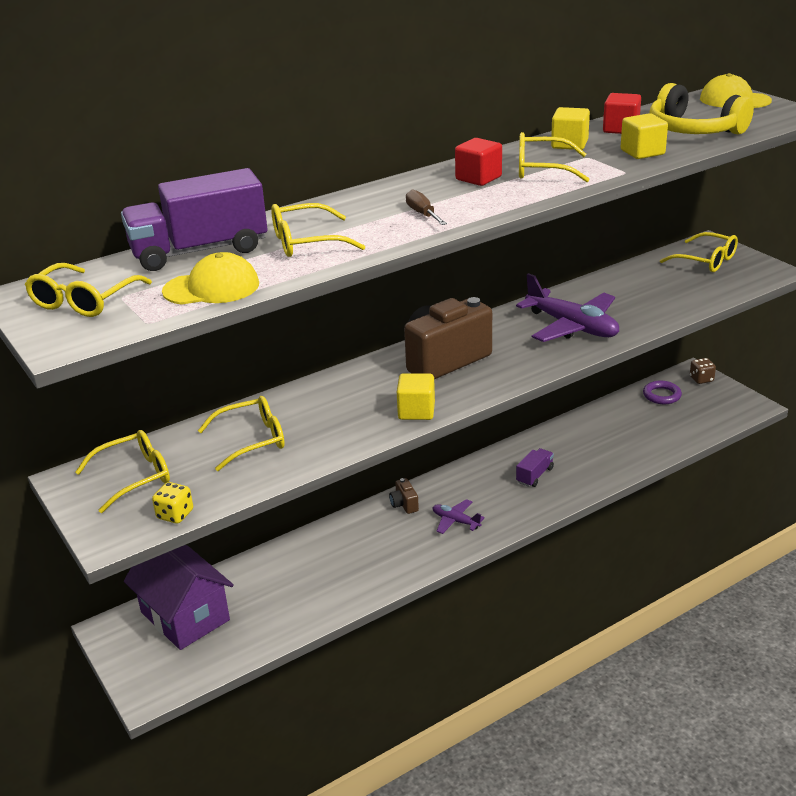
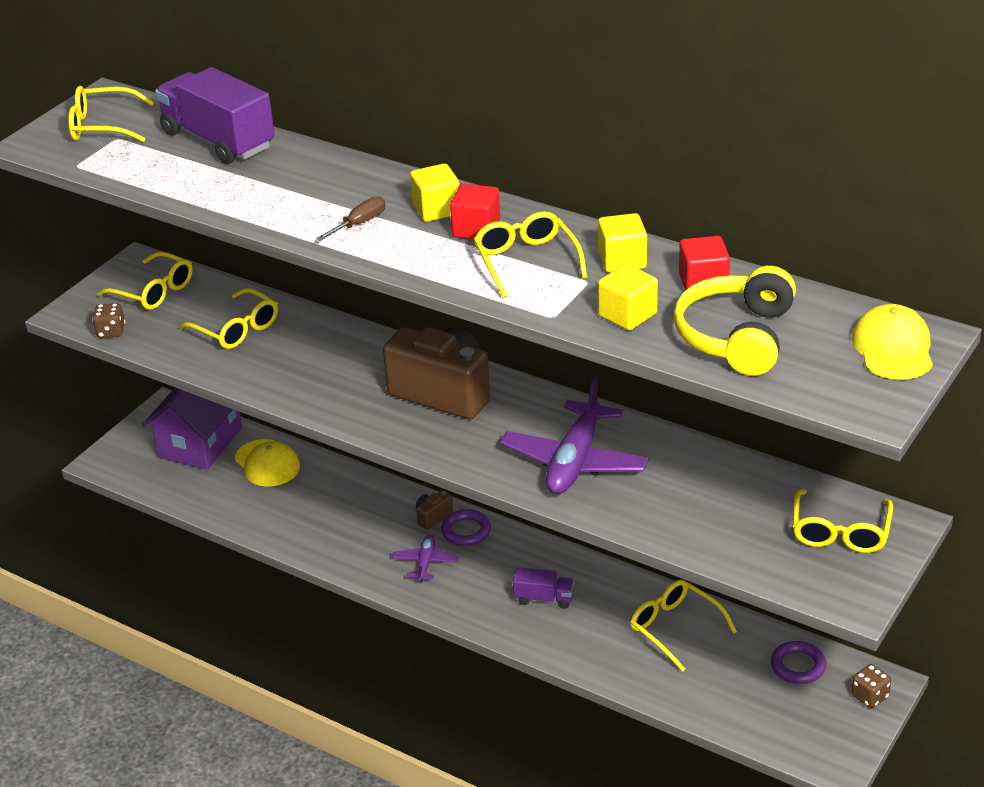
camera: 65 degrees right, 5 degrees up
yellow dice [152,482,193,524] -> brown dice [92,303,125,338]
yellow cap [162,252,259,305] -> yellow cap moved to [235,439,300,487]
yellow glasses [271,203,365,257] -> yellow glasses moved to [630,580,737,672]
yellow cube [397,373,435,420] -> yellow cube moved to [410,163,460,222]
none -> purple ring [441,509,491,546]

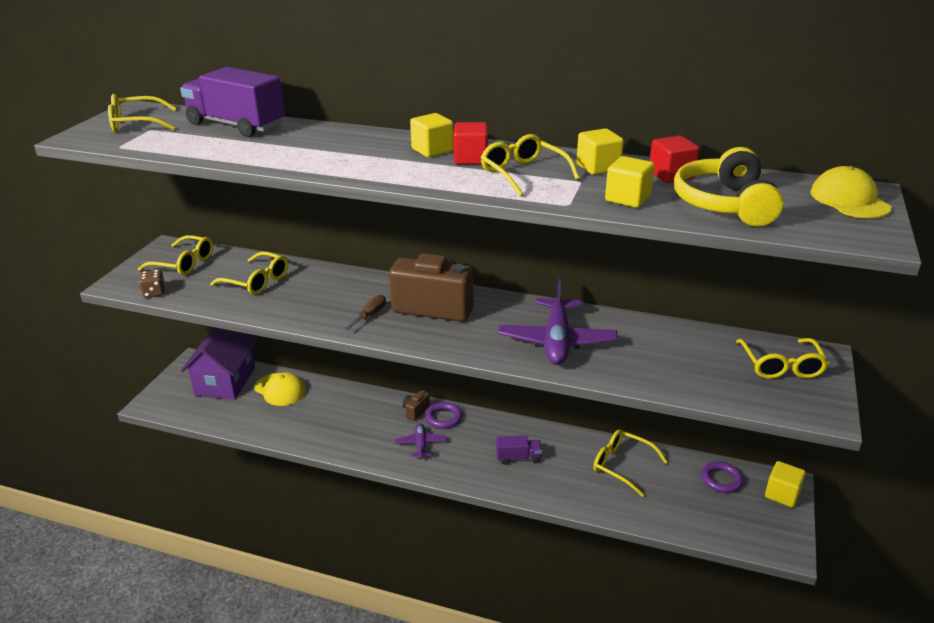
camera: 15 degrees left, 5 degrees down
brown screwdriver [316,196,385,241] -> brown screwdriver moved to [344,295,386,331]
brown dice [851,664,891,708] -> yellow cube [765,461,806,507]

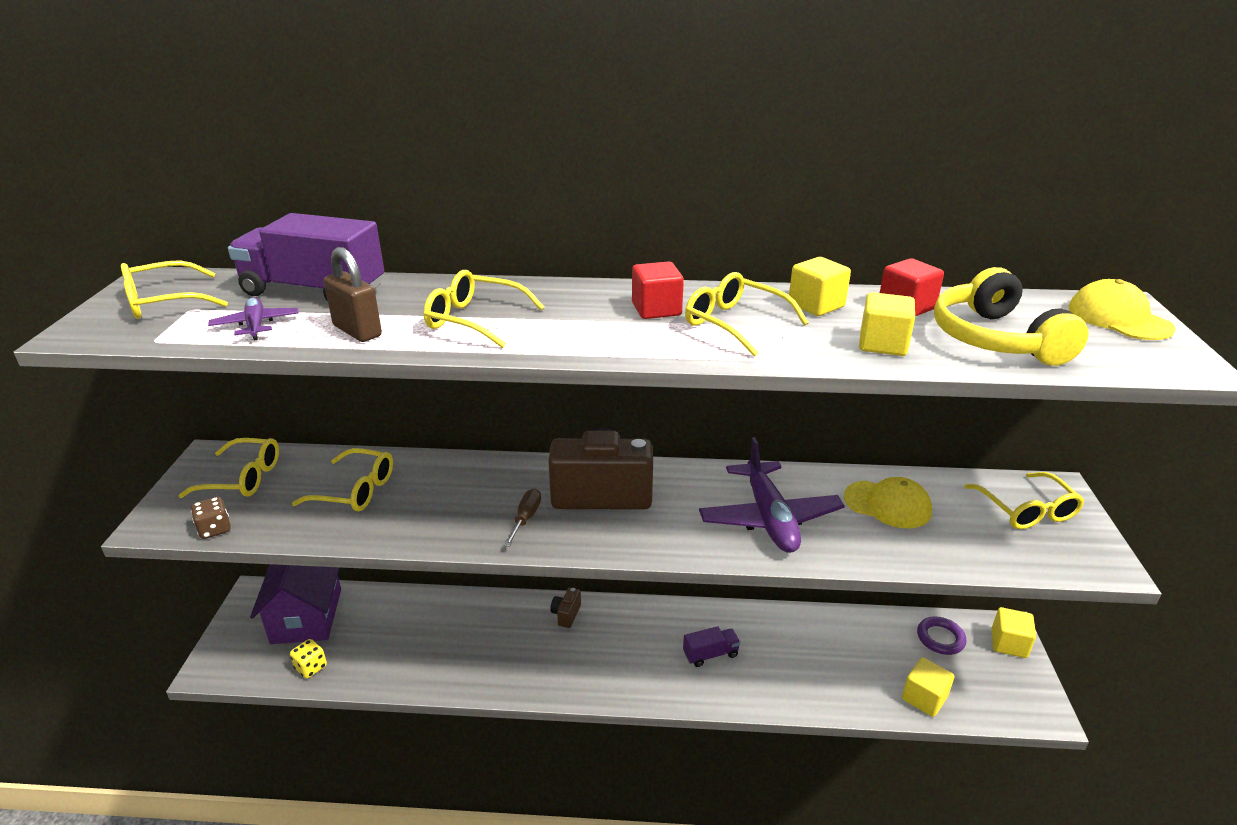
camera: 15 degrees left, 0 degrees up
yellow cap [254,372,306,406] -> yellow cap moved to [844,477,932,528]
purple plane [395,423,447,459] -> purple plane moved to [208,297,299,341]
yellow cube [410,113,454,157] -> yellow cube moved to [902,658,954,717]
purple ring [425,402,462,429] -> none
yellow glasses [593,429,668,497] -> yellow glasses moved to [423,270,545,348]
none -> yellow dice [290,639,327,678]
none -> brown padlock [324,247,382,342]

